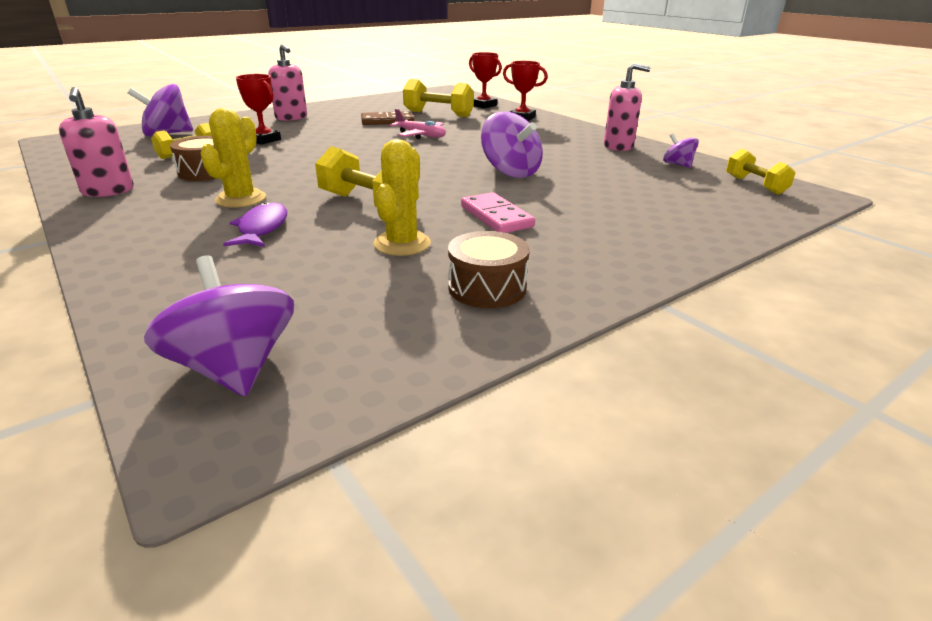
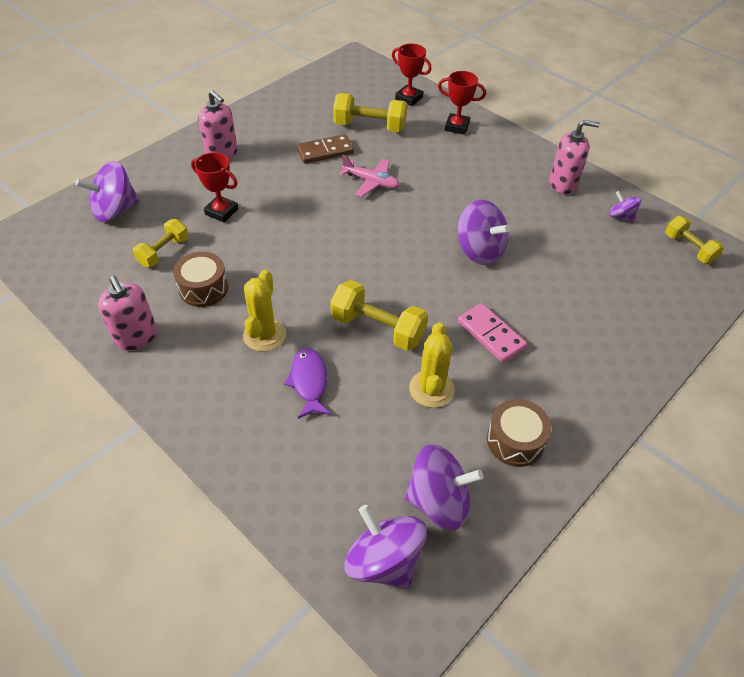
camera: 10 degrees left, 20 degrees up
none -> purple spinning top [404,444,484,530]

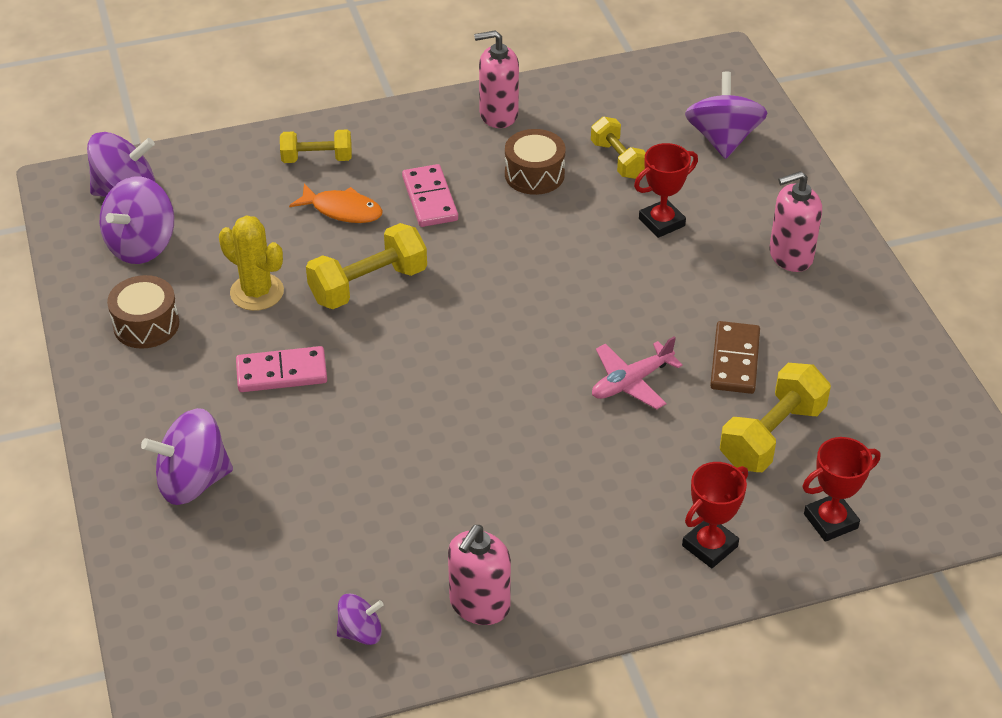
camera: 120 degrees right, 5 degrees down
yellow cactus [243,270,286,352] -> pink domino [402,164,458,227]
purple fish [284,348,331,419] -> orange fish [289,183,383,223]
purple spinning top [458,200,510,265] -> purple spinning top moved to [141,408,233,505]
yellow dumbbell [665,216,724,264] -> yellow dumbbell moved to [280,129,352,163]

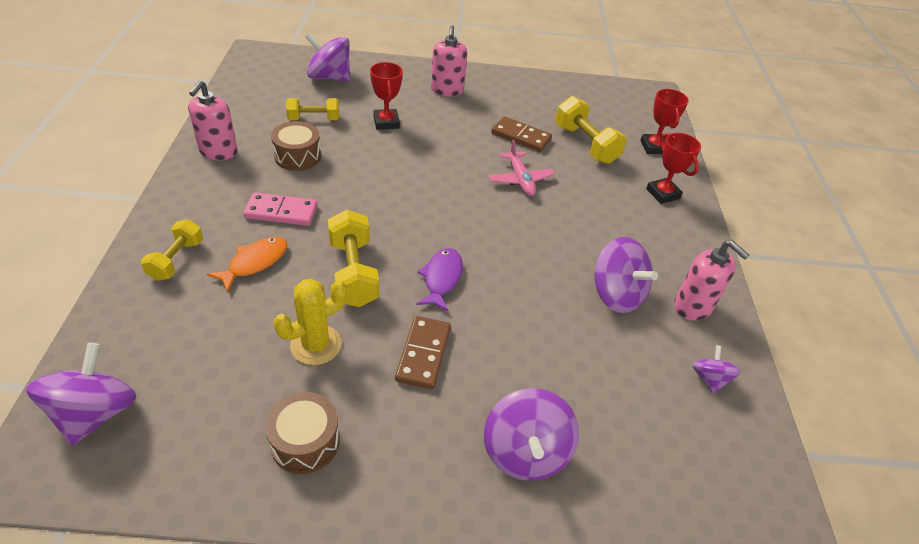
camera: 75 degrees left, 0 degrees up
purple spinning top [100,177,174,264] -> purple spinning top moved to [594,237,658,313]
pink domino [236,346,327,392] -> brown domino [395,316,451,389]
none -> purple fish [416,248,463,312]

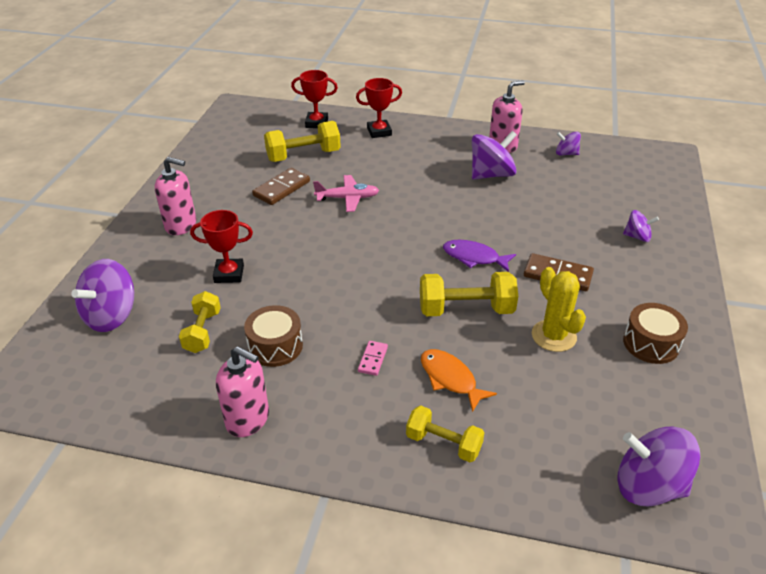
camera: 75 degrees left, 5 degrees down
pink domino [243,192,318,226] -> pink domino [358,341,388,376], size x0.56
purple spinning top [484,388,579,481] -> purple spinning top [623,210,659,242], size x0.55

